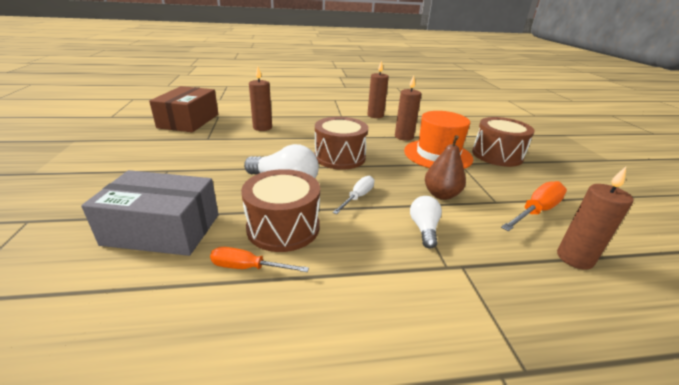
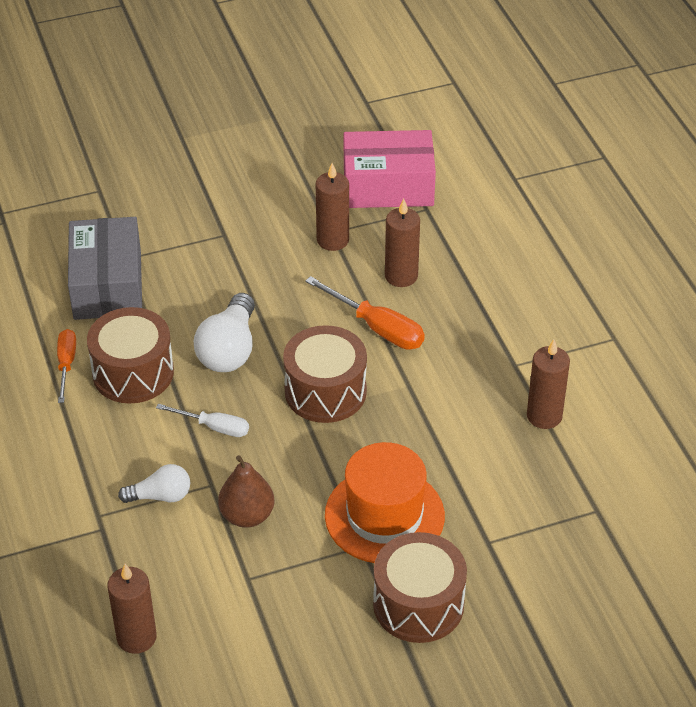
camera: 80 degrees right, 15 degrees up
brown box [149,86,218,132] -> pink box [344,130,436,208]
brown candle [395,76,421,141] -> brown candle moved to [316,163,349,251]
orange screwdriver [501,181,567,231] -> orange screwdriver moved to [305,276,425,350]

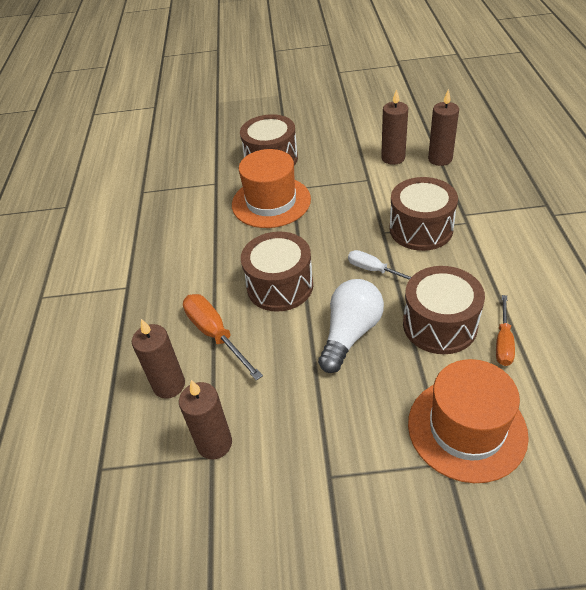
camera: 160 degrees left, 0 degrees up
grey box [68,217,142,320] -> orange hat [408,359,529,483]
white light bulb [118,464,190,503] -> brown drum [389,177,458,251]
brown pear [218,455,274,528] -> none
pink box [344,130,436,208] -> none
brown candle [527,339,570,429] -> brown candle moved to [381,89,408,165]

